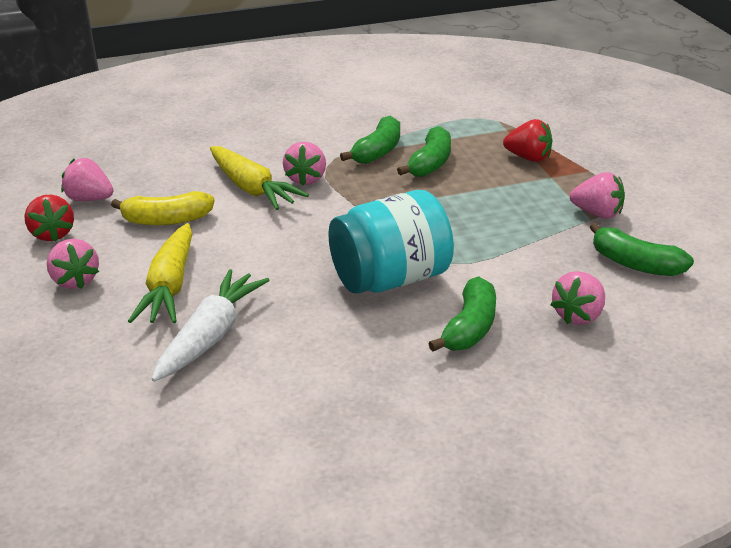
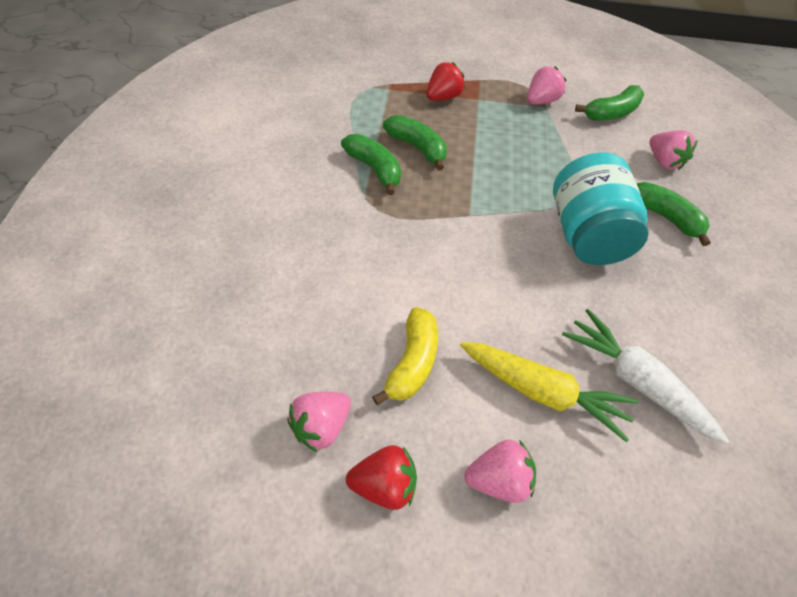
camera: 70 degrees left, 20 degrees up
yellow carrot [210,146,309,210] -> none
pink strawberry [283,142,326,186] -> none

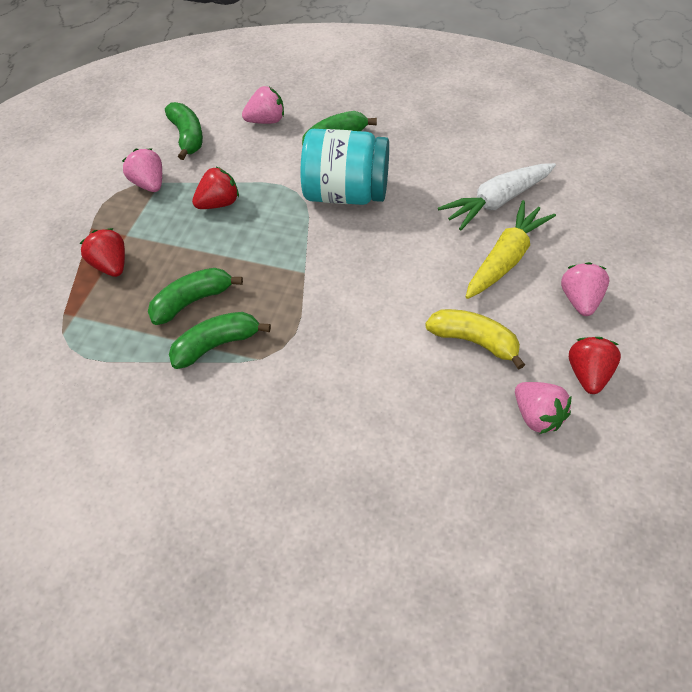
camera: 75 degrees left, 0 degrees up
none -> red strawberry [192,167,239,209]

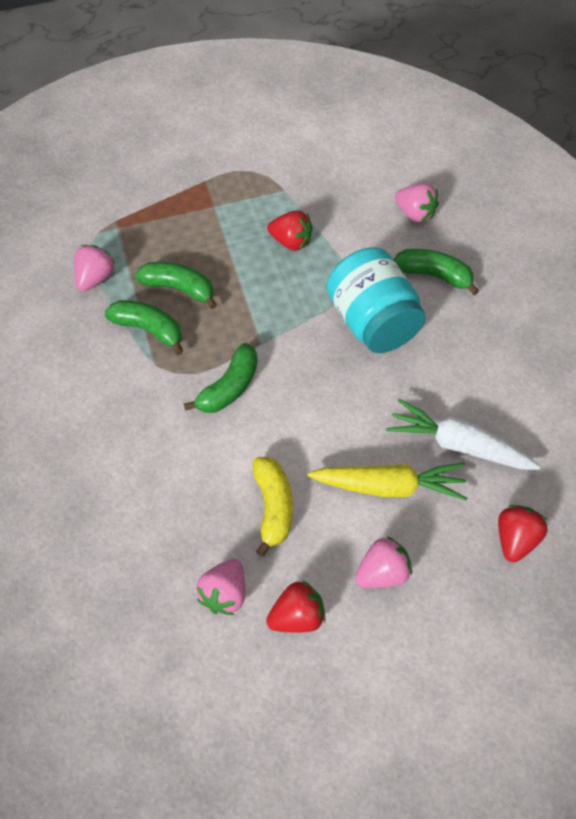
camera: 55 degrees right, 5 degrees up
red strawberry [80,228,125,277] -> red strawberry moved to [498,505,548,562]
pink strawberry [122,148,162,192] -> pink strawberry moved to [74,245,115,291]
green banana [165,102,203,160] -> green banana moved to [183,343,258,413]

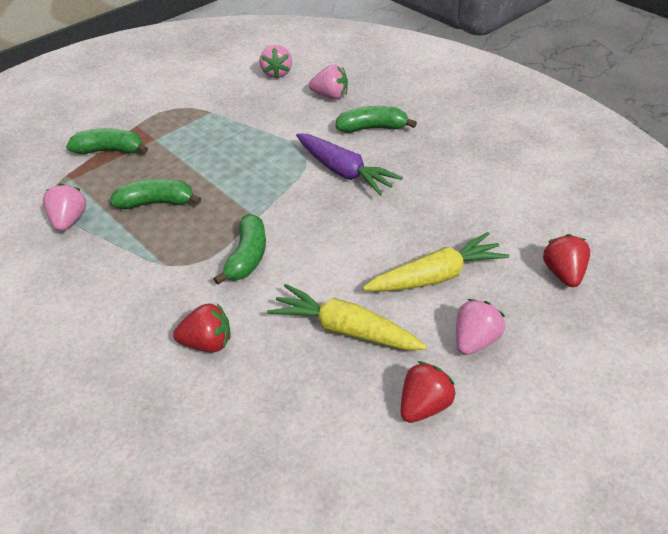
camera: 25 degrees left, 15 degrees down
green banana [104,300,183,355] -> green banana moved to [66,128,148,154]
pink strawberry [196,559,245,615] -> pink strawberry moved to [260,45,292,79]
yellow banana [253,457,293,556] -> yellow carrot [267,284,427,350]
red strawberry [267,210,313,251] -> red strawberry moved to [173,303,230,353]
turquoise jar [327,247,426,353] -> purple carrot [296,133,403,196]
white carrot [386,398,541,470] -> none

